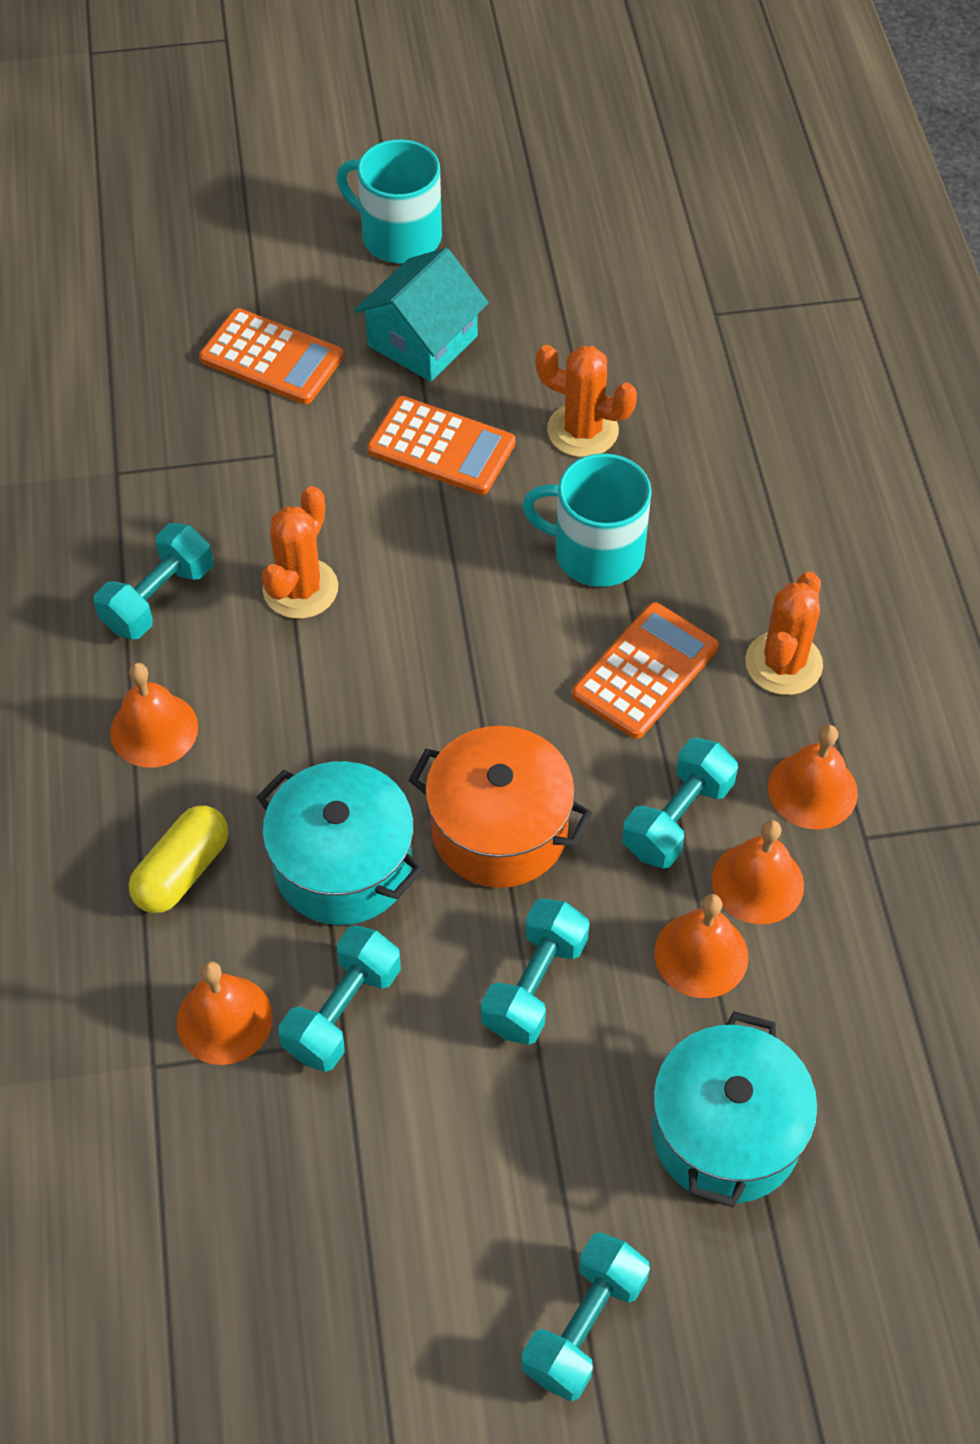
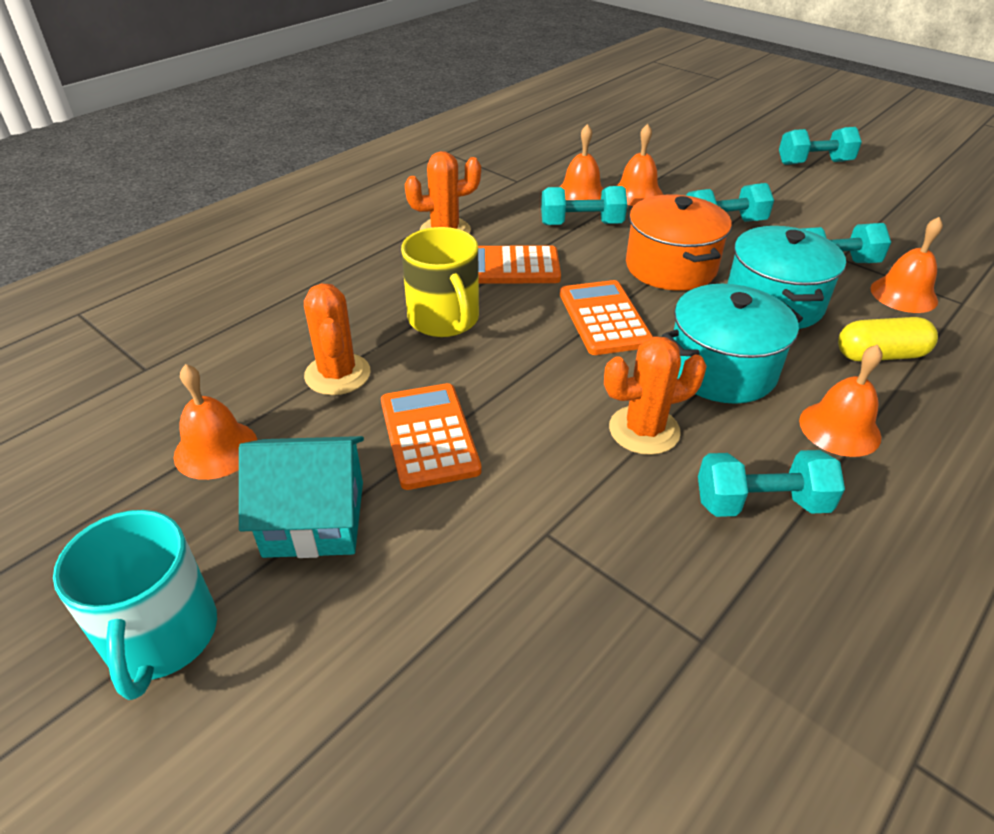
camera: 130 degrees left, 15 degrees down
orange calculator [199,308,344,404] -> orange calculator moved to [560,280,653,355]
turquoise mug [522,453,652,587] -> yellow mug [401,227,479,337]
turquoise pot [652,1011,818,1207] -> turquoise pot moved to [662,284,803,404]
orange bell [768,725,858,829] -> orange bell moved to [174,364,257,480]

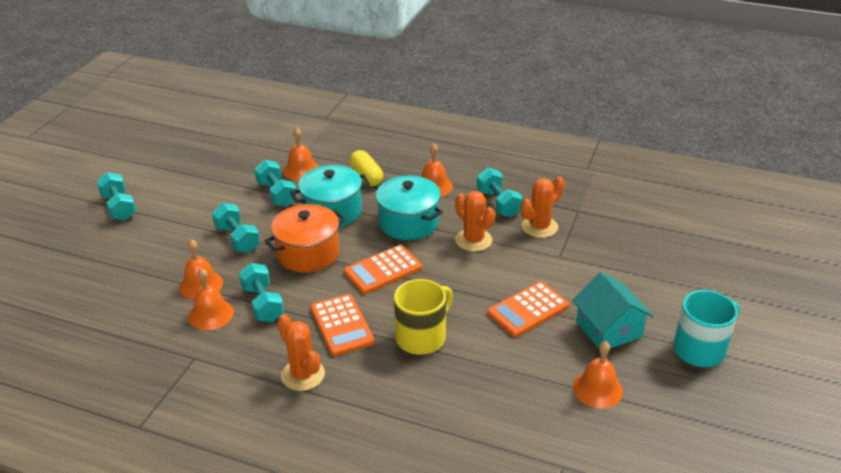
camera: 110 degrees left, 5 degrees down
orange cactus [304,283,370,395] -> orange cactus moved to [521,177,565,238]

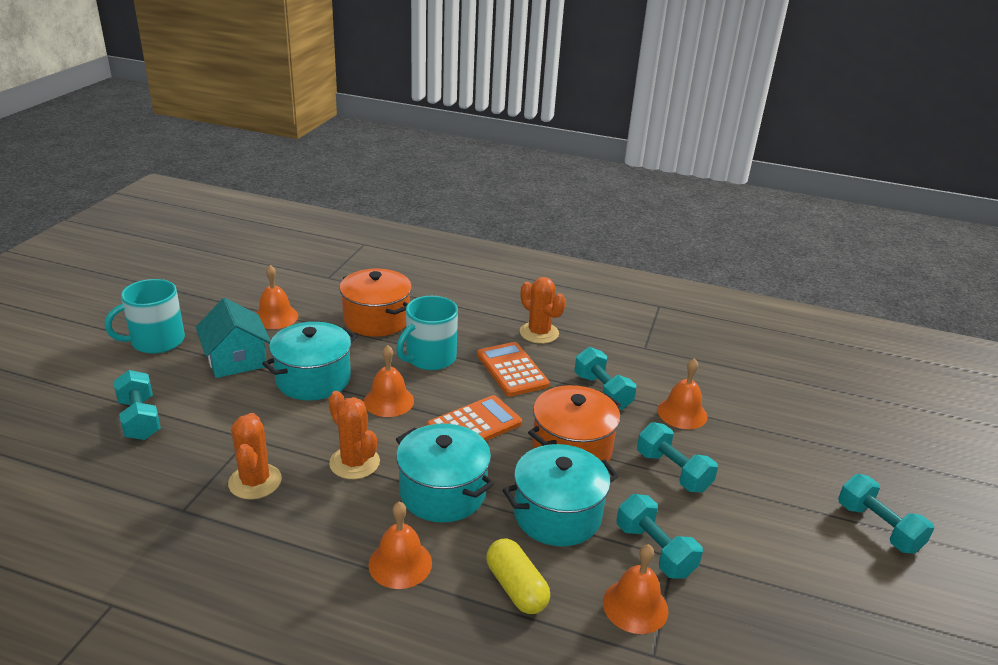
camera: 175 degrees right, 5 degrees down
orange bell [188,268,234,330] -> orange bell moved to [364,345,414,417]
yellow mug [394,279,453,355] -> turquoise mug [396,296,458,370]
turquoise dumbbell [477,168,523,217] -> turquoise dumbbell moved to [113,370,161,440]
orange calculator [487,281,569,337] -> turquoise pot [262,322,357,400]
orange cactus [521,177,565,238] -> orange cactus turned 60 degrees counterclockwise [228,413,282,499]
none -> orange pot [339,269,412,337]

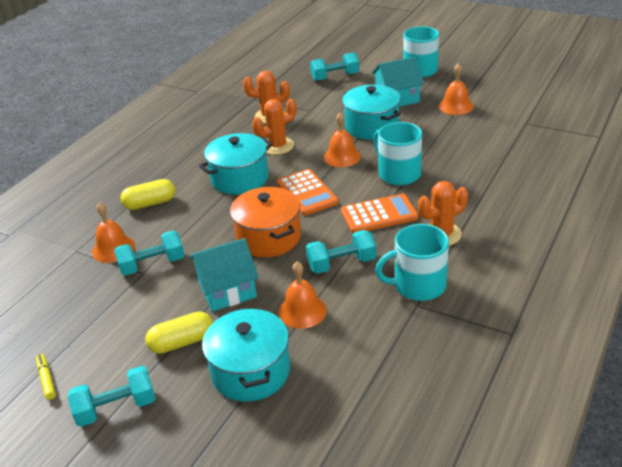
camera: 105 degrees right, 5 degrees up
orange pot [339,269,412,337] -> none
orange bell [368,501,432,589] -> none
turquoise pot [503,444,619,546] -> turquoise pot moved to [202,307,290,402]
turquoise dumbbell [637,422,718,492] -> turquoise house [189,238,259,312]
none -> yellow marker [36,354,56,400]
none -> yellow capsule [145,311,213,354]
none -> turquoise mug [375,224,449,301]

